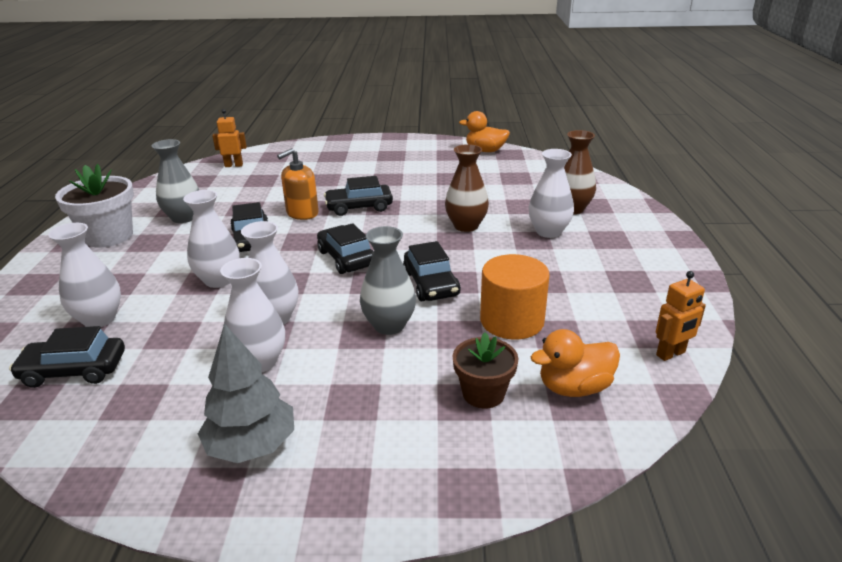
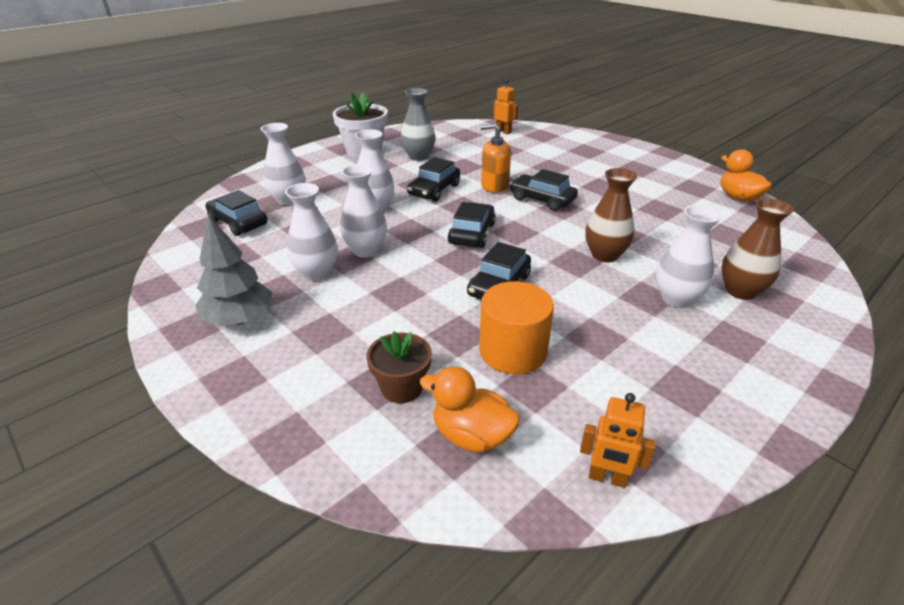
camera: 45 degrees right, 5 degrees up
grey vase [360,226,416,335] -> none

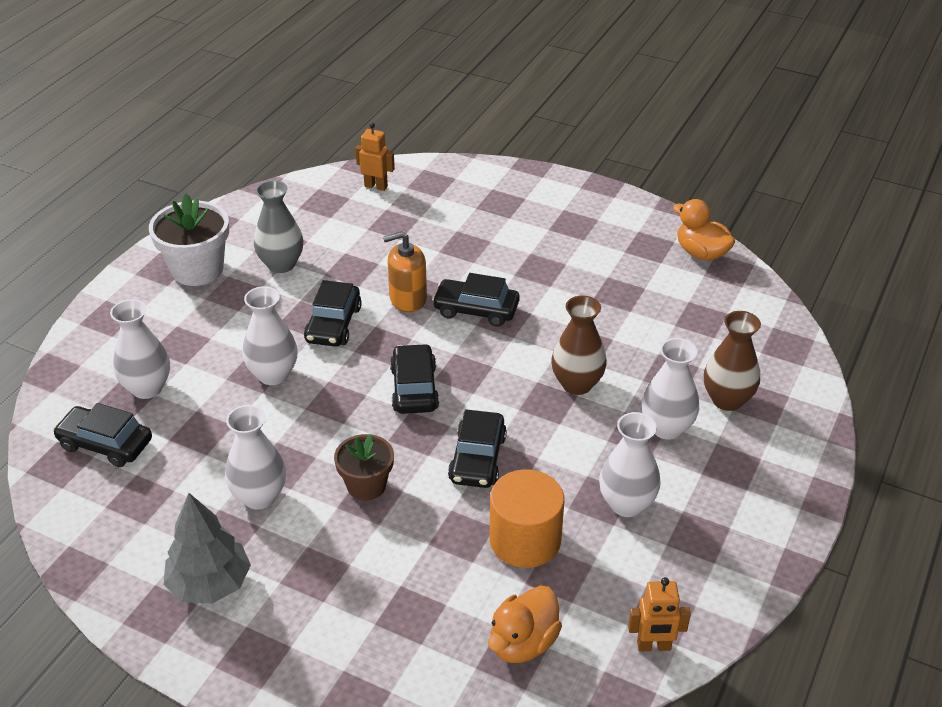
camera: 20 degrees left, 5 degrees up
white vase [340,164,387,258] -> white vase moved to [599,412,661,517]
brown flower pot [367,332,432,403] -> brown flower pot moved to [334,434,394,500]
orange duck [419,366,520,453] -> orange duck turned 60 degrees counterclockwise [488,585,562,663]

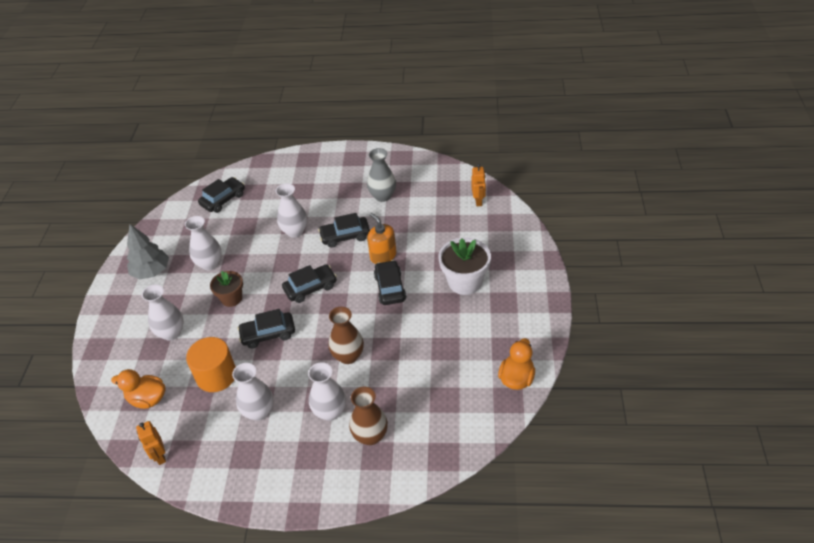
camera: 70 degrees right, 5 degrees up
black car [53,403,152,467] -> black car turned 45 degrees clockwise [198,177,245,213]
white vase [110,299,170,399] -> white vase moved to [142,285,184,341]
white flower pot [149,194,229,286] -> white flower pot moved to [438,238,491,295]

